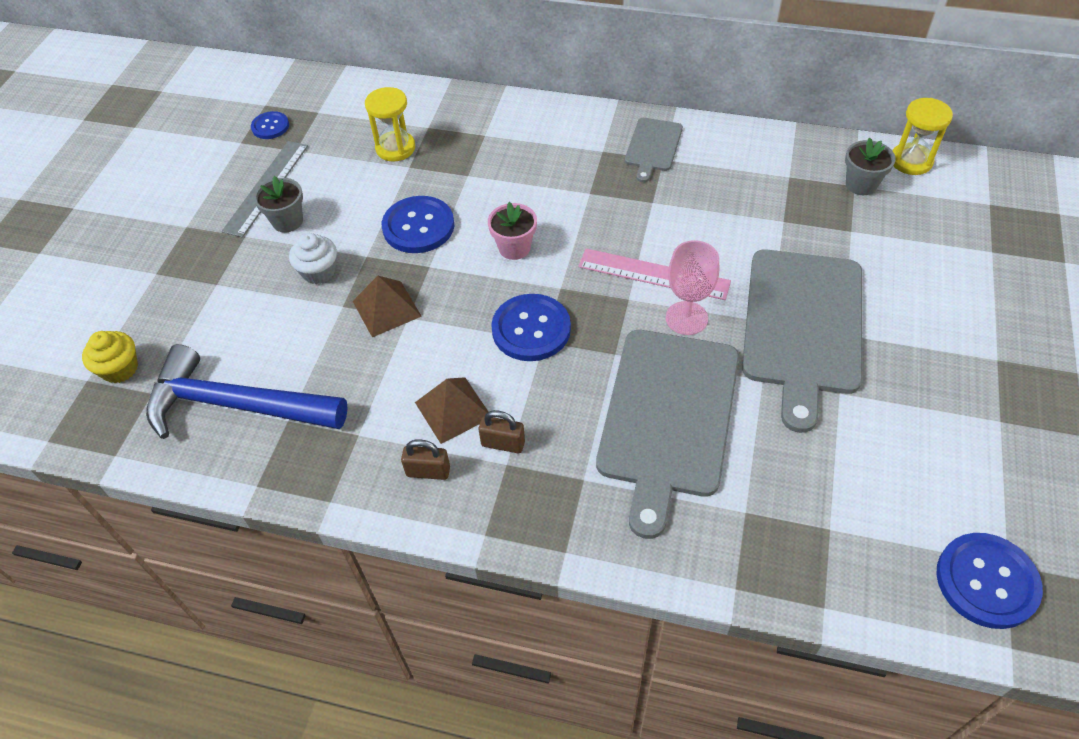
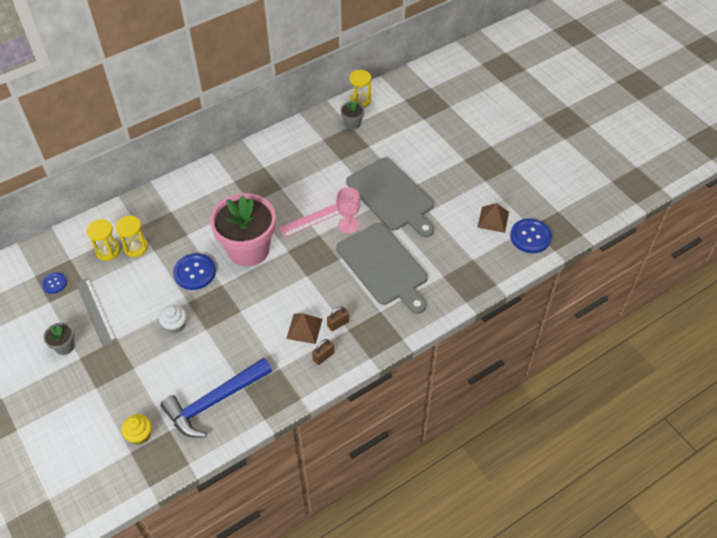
camera: 50 degrees left, 0 degrees up
grey flower pot [254,176,303,233] -> grey flower pot moved to [43,322,75,355]
brown pyramid [353,276,422,337] -> brown pyramid moved to [477,203,509,233]
pink flower pot [488,202,537,260] -> pink flower pot [210,193,276,267], size x2.35
blue button [491,294,571,361] -> none
grey cutting board [625,118,683,182] -> none
none -> yellow hourglass [87,219,120,261]

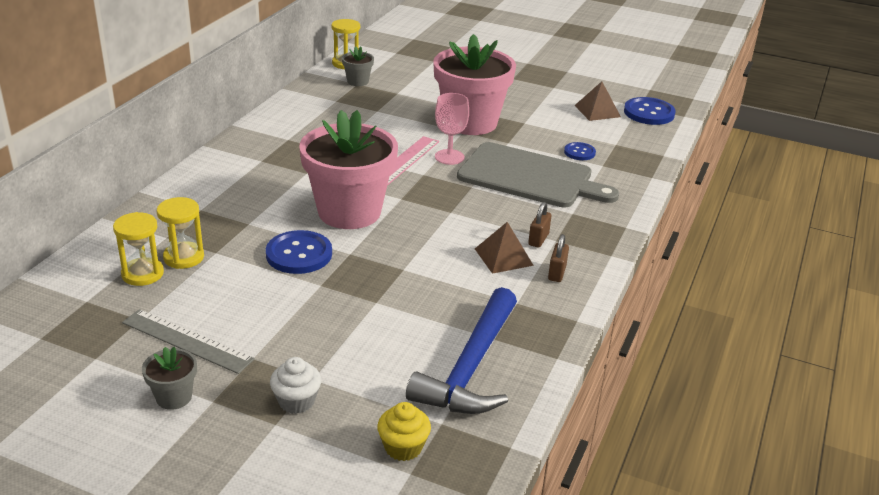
camera: 35 degrees left, 20 degrees down
blue button [42,272,67,294] -> blue button moved to [564,142,596,160]
white cupcake [159,305,187,333] -> white cupcake moved to [270,357,321,414]
grey cutting board [346,157,434,237] -> pink flower pot [433,34,516,135]

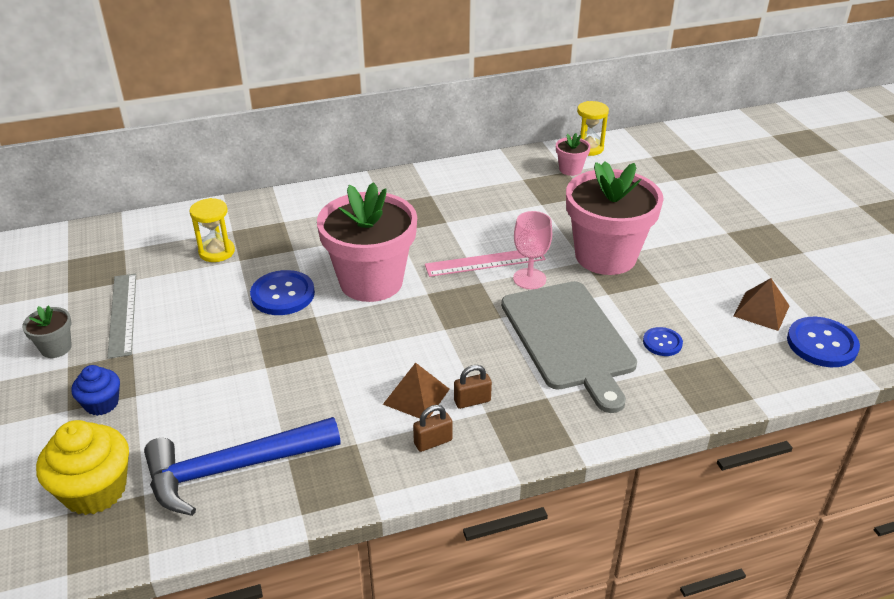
camera: 50 degrees right, 5 degrees up
yellow hourglass [113,212,164,286] -> none
white cupcake [270,357,321,414] -> blue cupcake [71,365,120,416]
grey flower pot [342,46,374,86] -> pink flower pot [556,133,591,176]
yellow cupcake [377,402,431,461] -> yellow cupcake [36,420,129,515], size x1.70

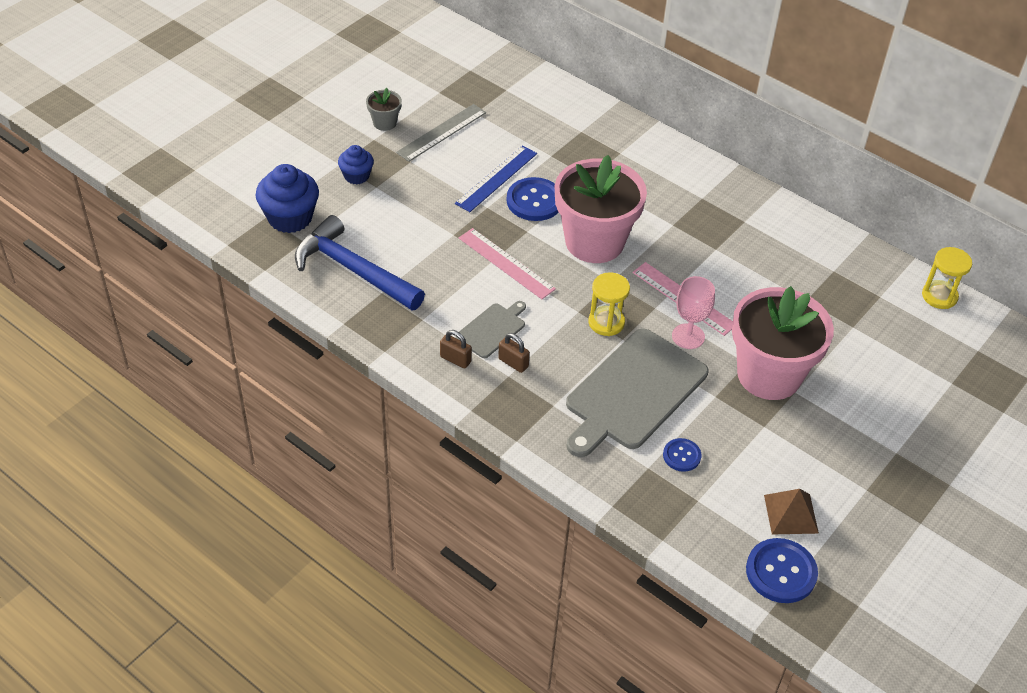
camera: 55 degrees right, 10 degrees up
yellow cupcake [36,420,129,515] -> blue cupcake [256,164,319,233]
yellow hourglass [190,198,235,262] -> yellow hourglass moved to [588,272,630,336]
brown pyramid [383,363,450,419] -> grey cutting board [455,301,526,358]
pink flower pot [556,133,591,176] -> none
none -> blue ruler [455,145,537,212]
none -> pink ruler [459,228,556,299]

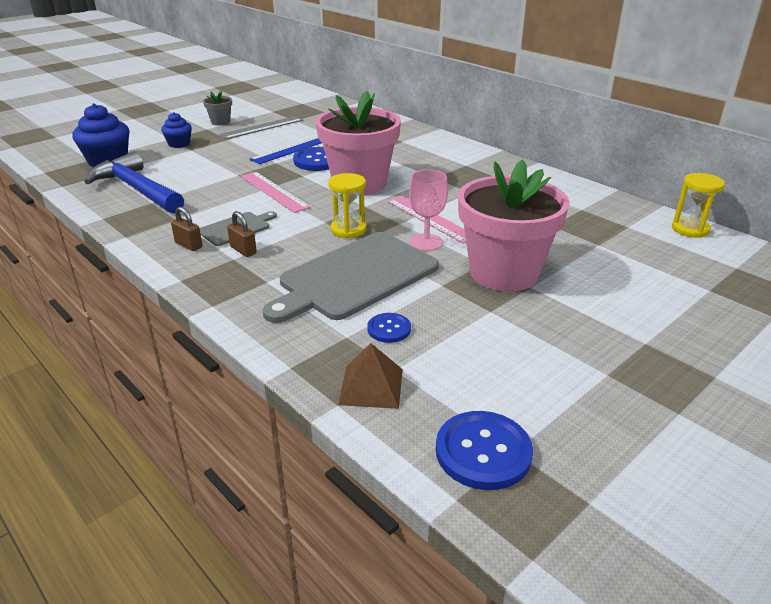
camera: 10 degrees right, 15 degrees down
brown pyramid [764,489,819,534] -> brown pyramid moved to [338,343,403,409]

